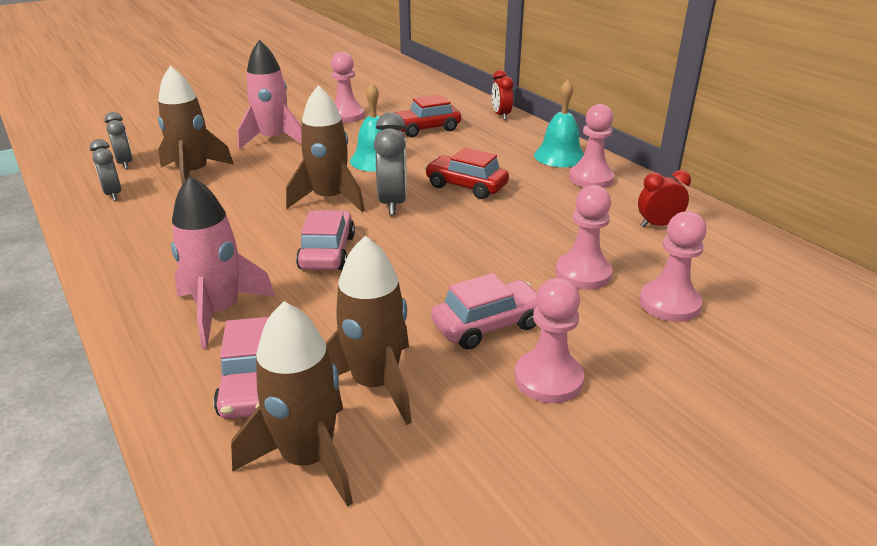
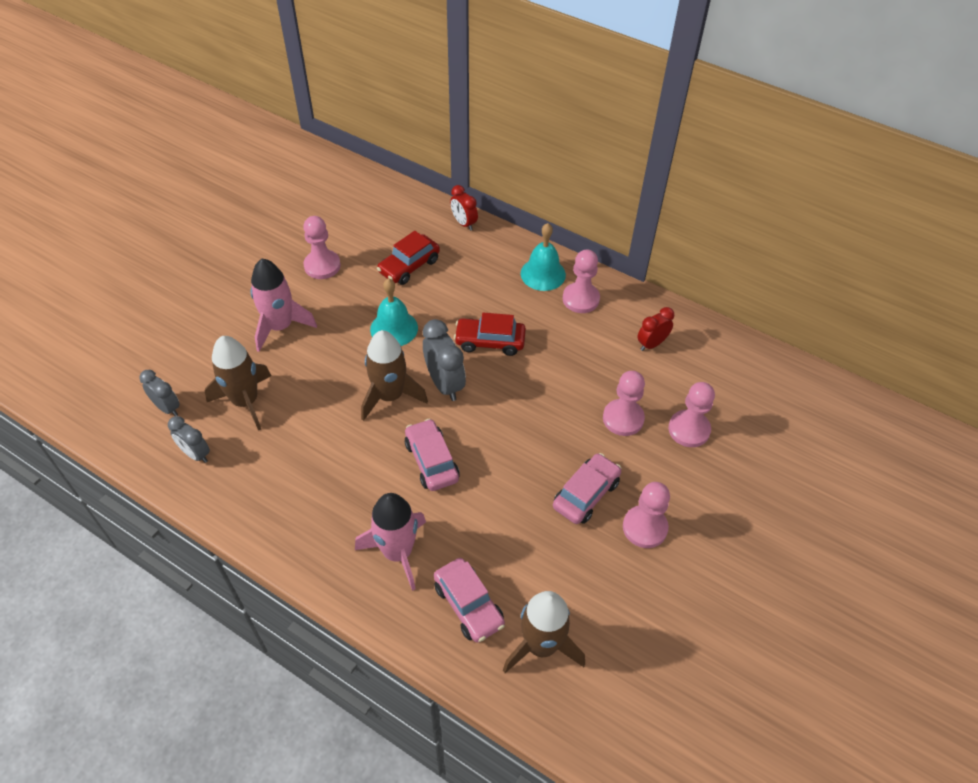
camera: 25 degrees left, 20 degrees up
brown rocket [326,236,412,425] -> none

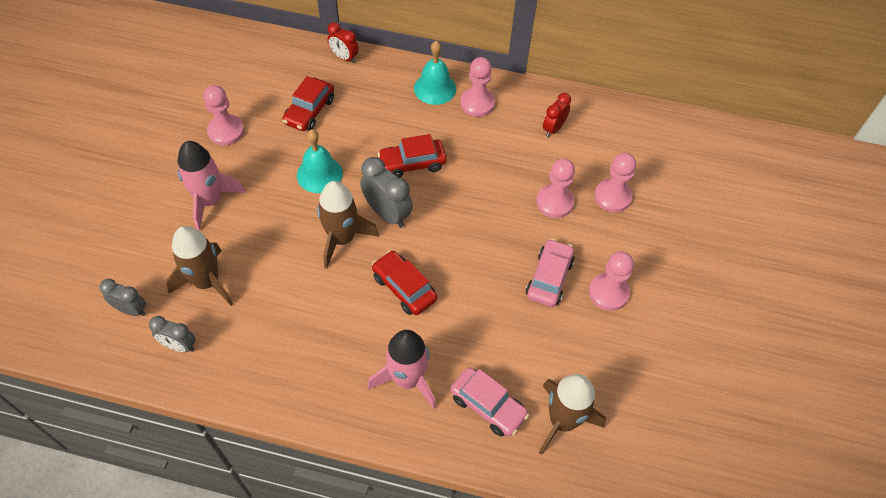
camera: 20 degrees left, 5 degrees up
pink car [405,419,460,491] -> red car [372,250,437,315]

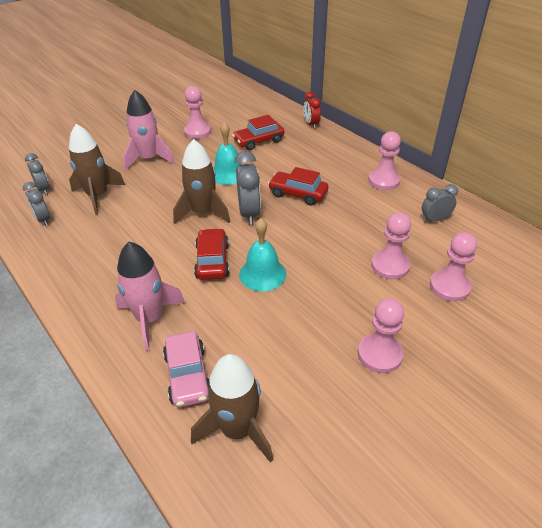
camera: 40 degrees right, 15 degrees down
turquoise bell [414,41,456,105] -> turquoise bell moved to [239,218,286,291]
pink car [526,239,574,307] -> none
red clock [543,93,571,137] -> grey clock [422,184,458,223]

